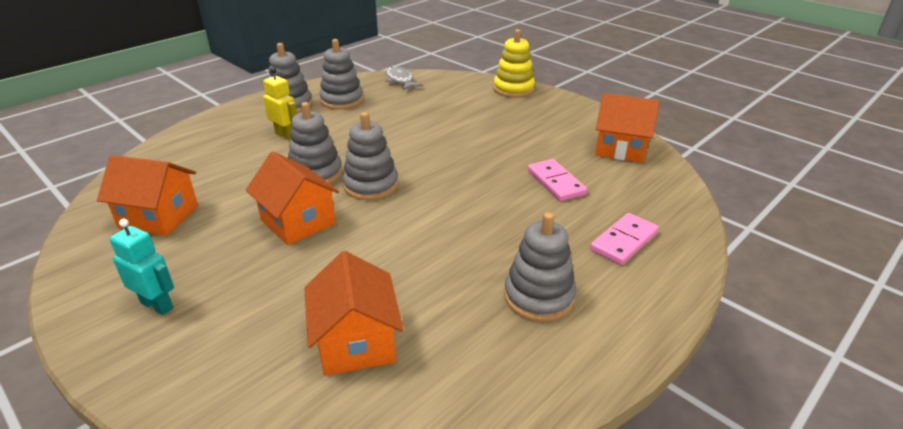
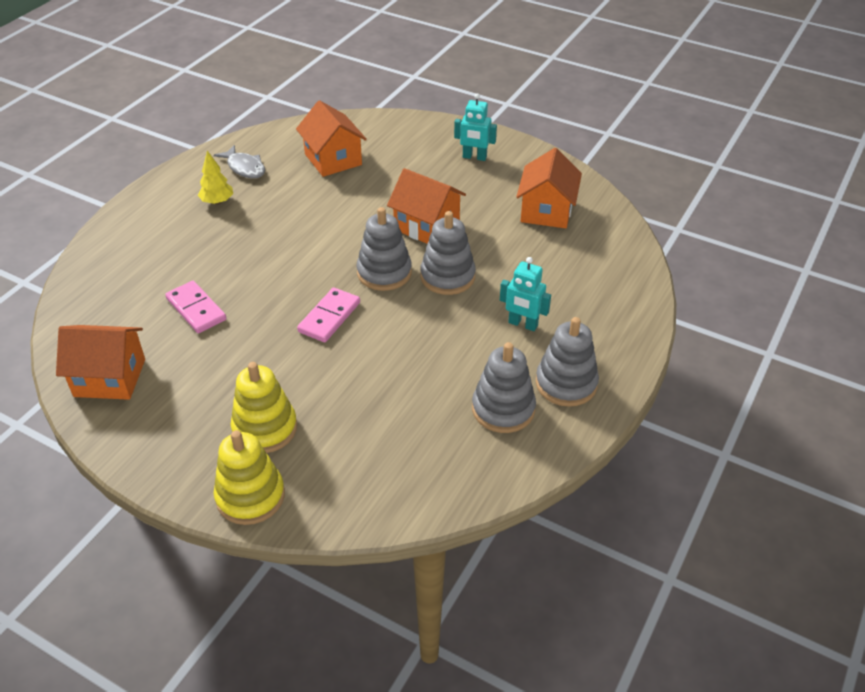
camera: 165 degrees right, 10 degrees up
orange house [97,155,198,236] -> orange house turned 75 degrees counterclockwise [516,148,582,228]
yellow robot [263,68,297,141] -> turquoise robot [500,257,551,331]
grey fish [386,67,423,90] -> grey fish moved to [214,145,265,178]
grey stacking toy [504,212,576,322] -> yellow tree [198,151,233,204]
pink domino [590,213,659,265] -> pink domino moved to [297,287,360,342]
none -> yellow stacking toy [231,362,297,453]

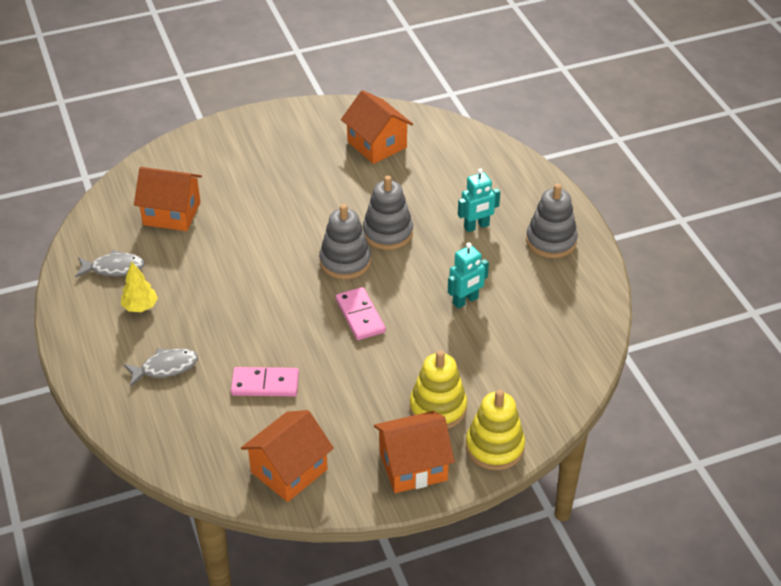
camera: 50 degrees left, 0 degrees up
orange house [387,168,466,244] -> orange house moved to [374,411,455,493]
turquoise robot [454,93,497,161] -> turquoise robot moved to [448,243,489,309]
grey stacking toy [472,342,536,433] -> none
none -> grey fish [124,348,198,387]

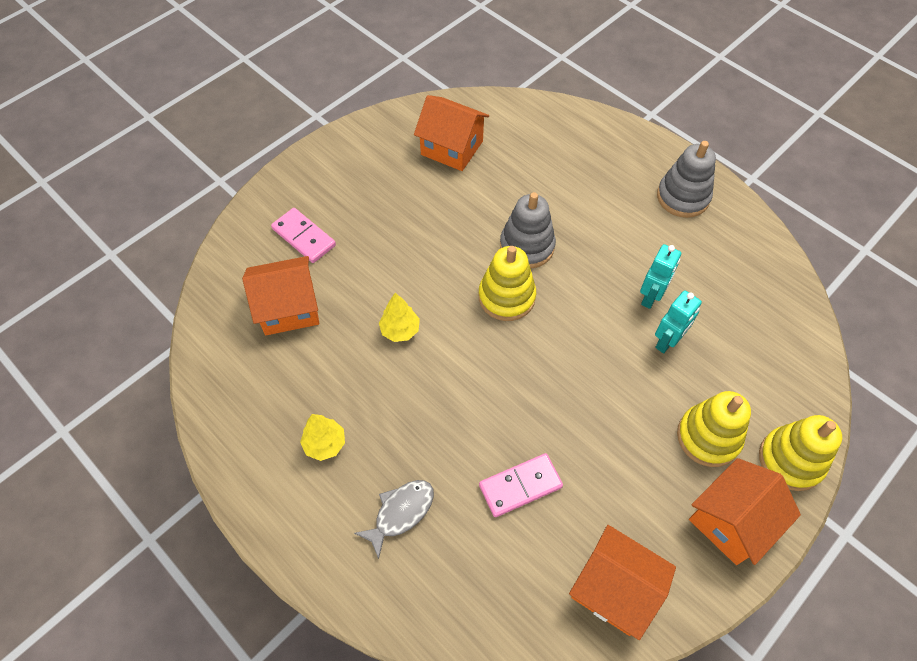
camera: 25 degrees left, 15 degrees up
grey fish [75,250,145,278] -> none
orange house [241,410,334,502] -> orange house turned 75 degrees counterclockwise [569,525,676,640]
grey stacking toy [319,204,371,279] -> yellow stacking toy [479,246,536,321]
pink domino [336,287,386,340] -> pink domino moved to [271,208,336,263]
turquoise robot [458,168,500,232] -> turquoise robot moved to [655,290,702,353]
none -> yellow tree [379,293,420,342]

